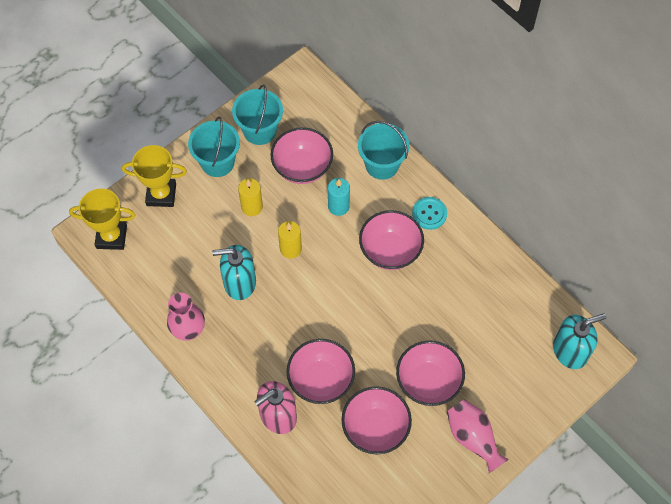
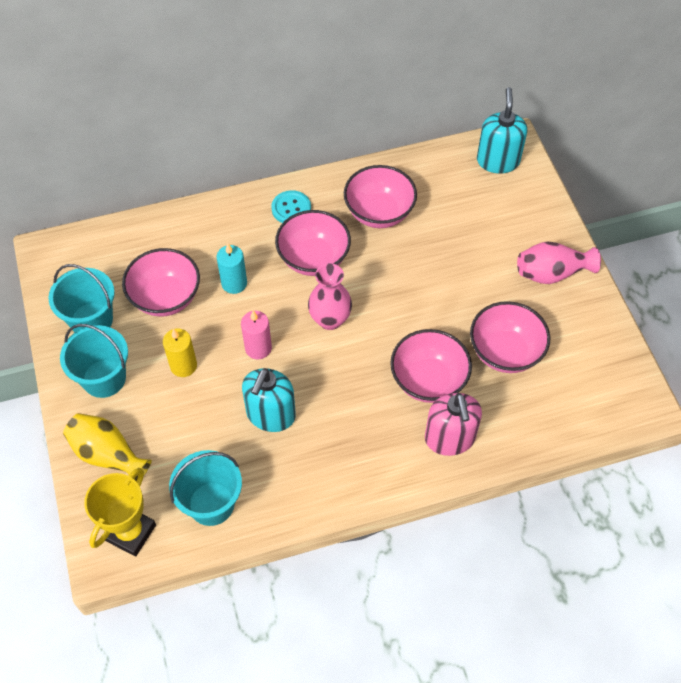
camera: 65 degrees left, 5 degrees down
yellow trophy [122,145,187,207] -> yellow vase [63,413,152,481]
pink vase [167,293,205,341] -> pink vase moved to [308,263,352,330]
yellow candle [278,221,302,259] -> pink candle [241,311,272,359]
turquoise bucket [358,121,410,180] -> turquoise bucket moved to [169,450,242,526]
pink bowl [396,340,465,406] -> pink bowl moved to [344,165,417,228]

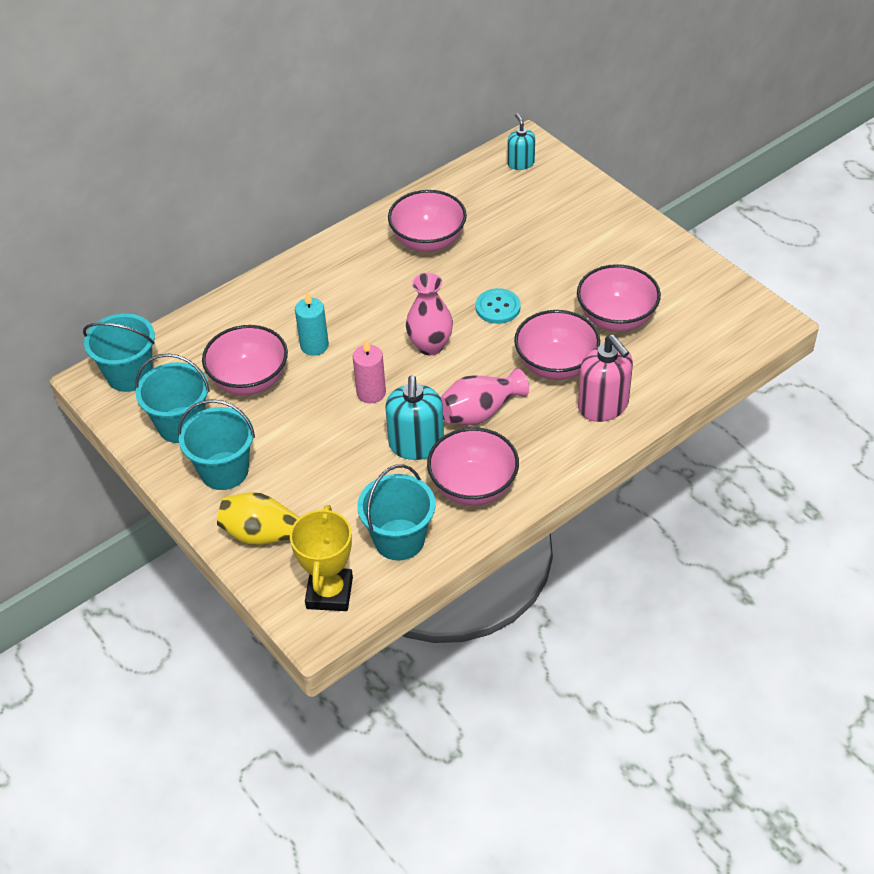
camera: 20 degrees left, 10 degrees down
yellow candle [163,329,197,377] -> none
turquoise button [271,190,311,223] -> turquoise button moved to [476,288,521,324]
pink bowl [275,210,351,276] -> pink bowl moved to [427,427,519,506]
turquoise soap dispenser [477,87,527,174] -> turquoise soap dispenser [507,113,535,170], size x0.60
pink vase [517,242,601,284] -> pink vase moved to [441,368,529,425]
none -> turquoise bucket [83,313,155,392]

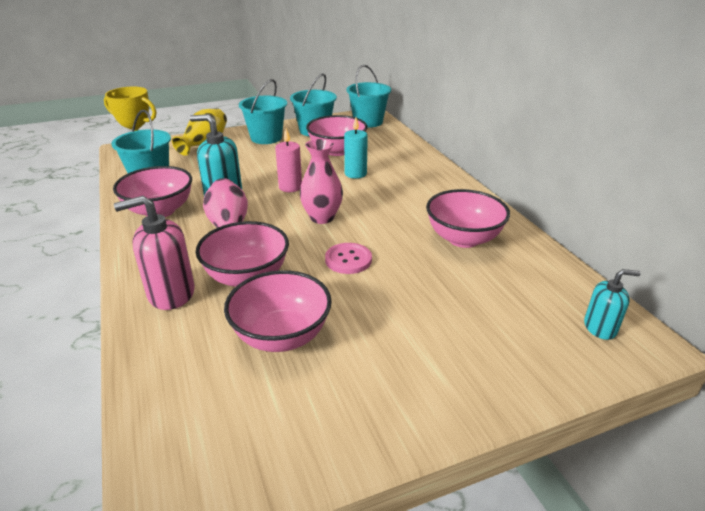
camera: 105 degrees right, 15 degrees down
turquoise button [476,288,521,324] -> pink button [325,243,372,274]

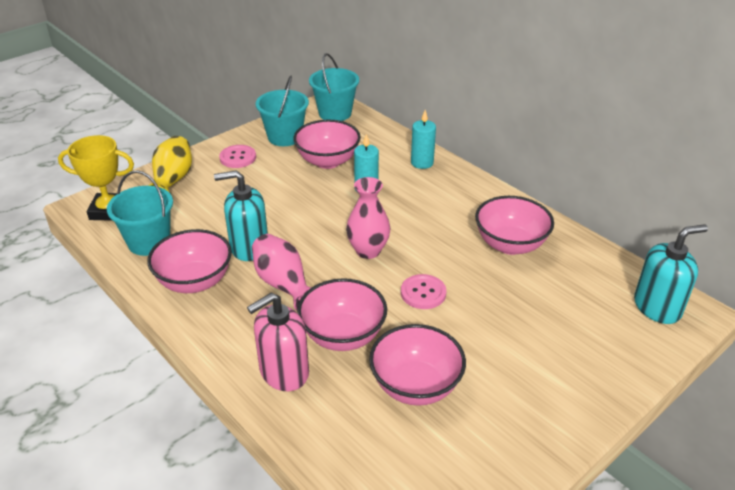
camera: 20 degrees left, 5 degrees up
turquoise bucket [239,79,287,144] -> pink button [219,145,256,168]
pink candle [275,128,302,192] -> none
turquoise soap dispenser [584,269,641,340] -> turquoise soap dispenser [634,224,708,324], size x1.66
none -> turquoise candle [411,110,436,169]

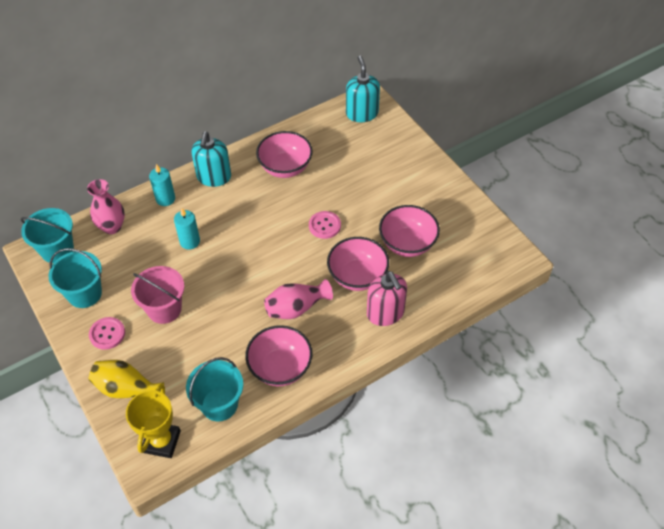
camera: 80 degrees left, 15 degrees up
turquoise soap dispenser [214,170,268,261] -> turquoise soap dispenser moved to [191,131,231,187]
pink bowl [293,120,361,169] -> none
pink vase [346,177,390,259] -> pink vase moved to [87,179,125,234]
none -> pink bucket [131,266,184,324]

